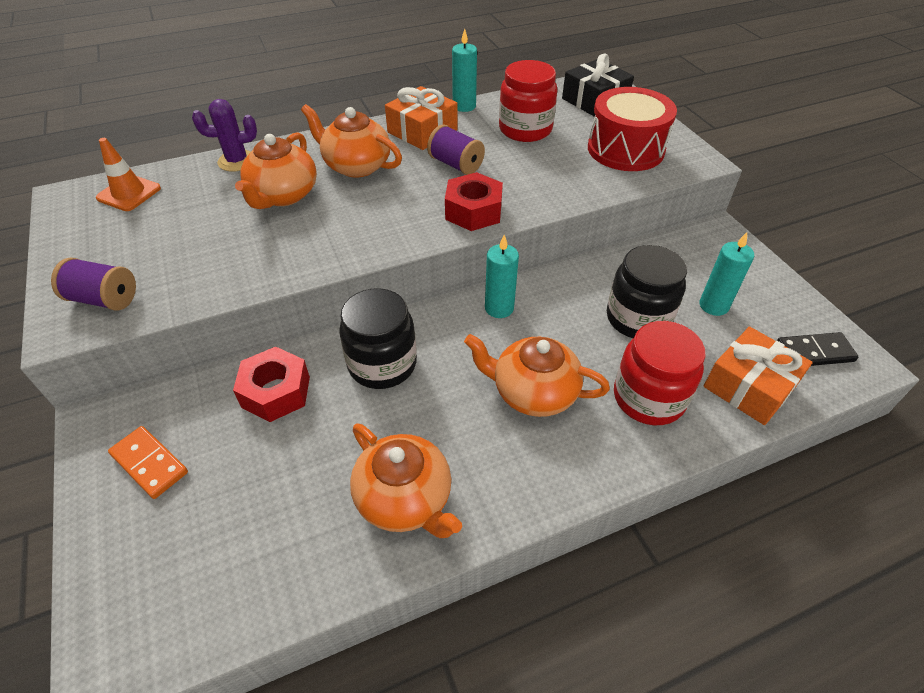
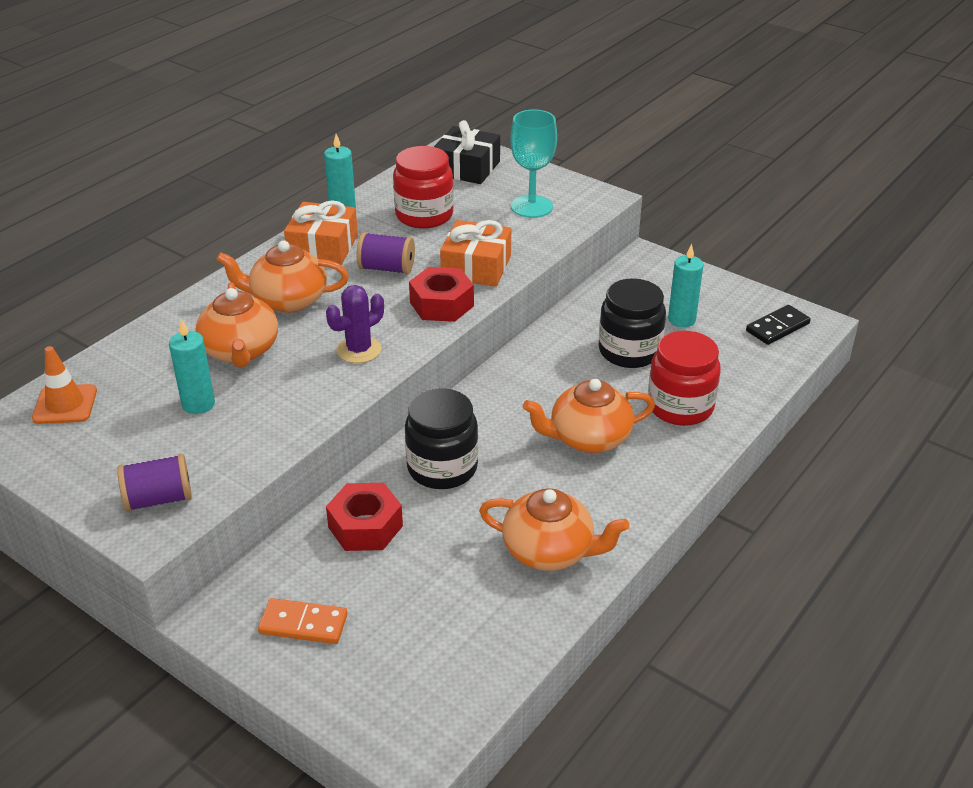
camera: 30 degrees left, 10 degrees down
purple cactus [192,99,257,172] -> purple cactus moved to [326,285,384,363]
turquoise candle [485,235,519,318] -> turquoise candle moved to [169,319,215,414]
red drum [588,87,677,171] -> turquoise goblet [510,109,557,218]
orange gift [704,327,813,425] -> orange gift moved to [440,220,511,287]

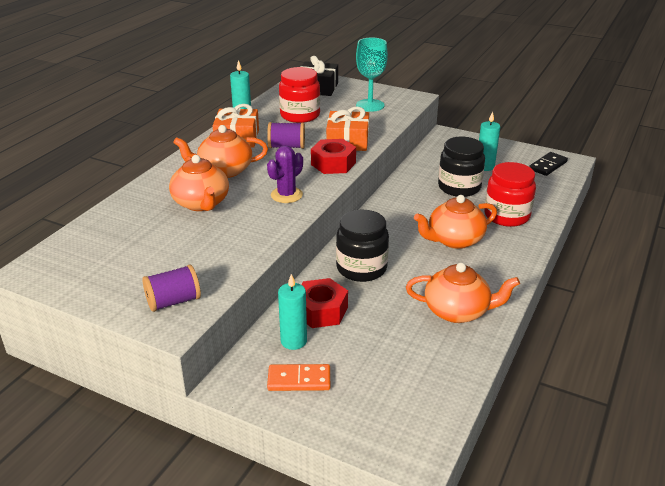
camera: 10 degrees left, 5 degrees down
orange traffic cone [32,346,97,424] -> none
turquoise candle [169,319,215,414] -> turquoise candle moved to [278,274,307,350]

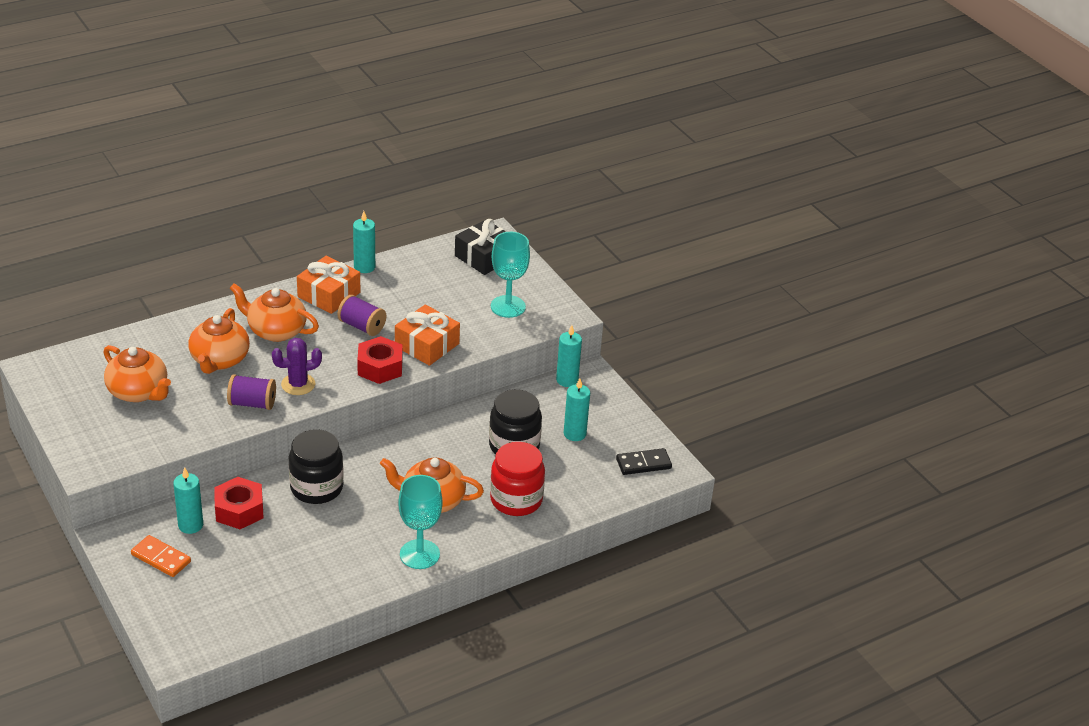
camera: 30 degrees right, 5 degrees up
purple spool [142,264,201,312] -> purple spool moved to [227,374,276,410]
red jar [279,67,320,123] -> none
orange teapot [406,263,520,323] -> orange teapot moved to [104,345,171,402]
none -> turquoise goblet [398,475,443,569]
none -> turquoise candle [556,325,582,387]

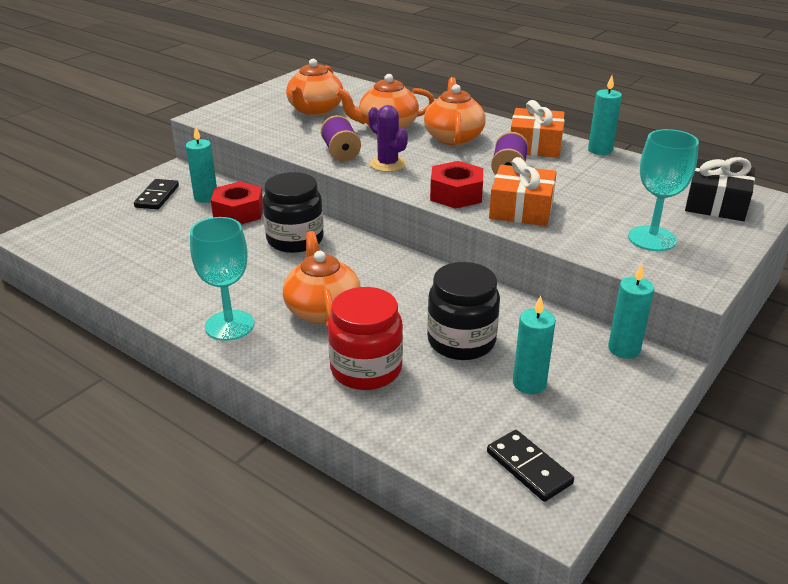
camera: 70 degrees right, 5 degrees down
orange domino [131,535,191,577] -> black domino [134,179,179,209]

